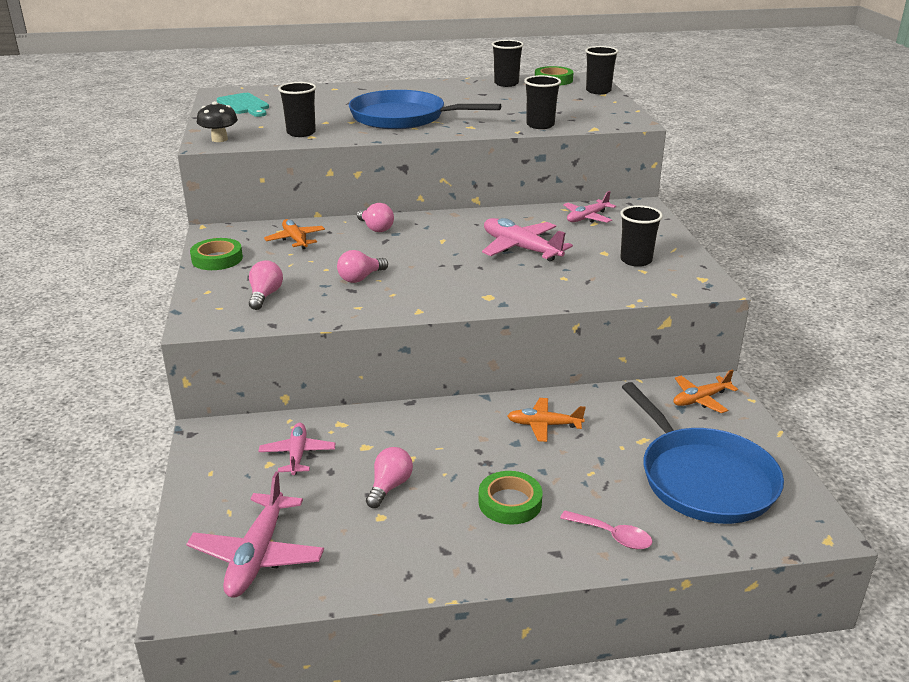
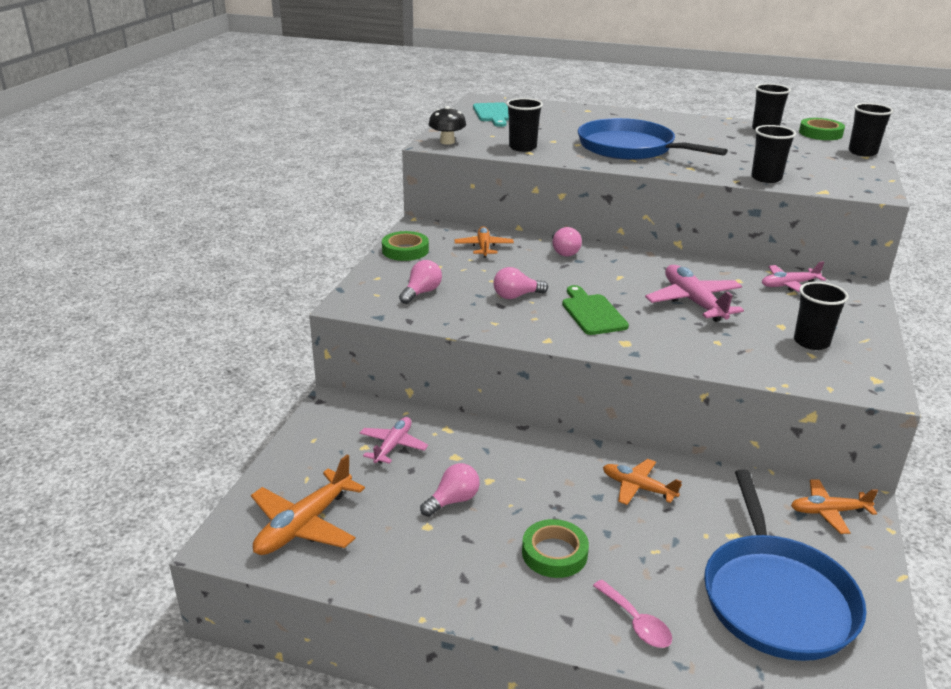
camera: 25 degrees right, 0 degrees up
pink plane [186,471,324,597] -> orange plane [251,455,365,555]
none -> green cutting board [562,285,629,335]

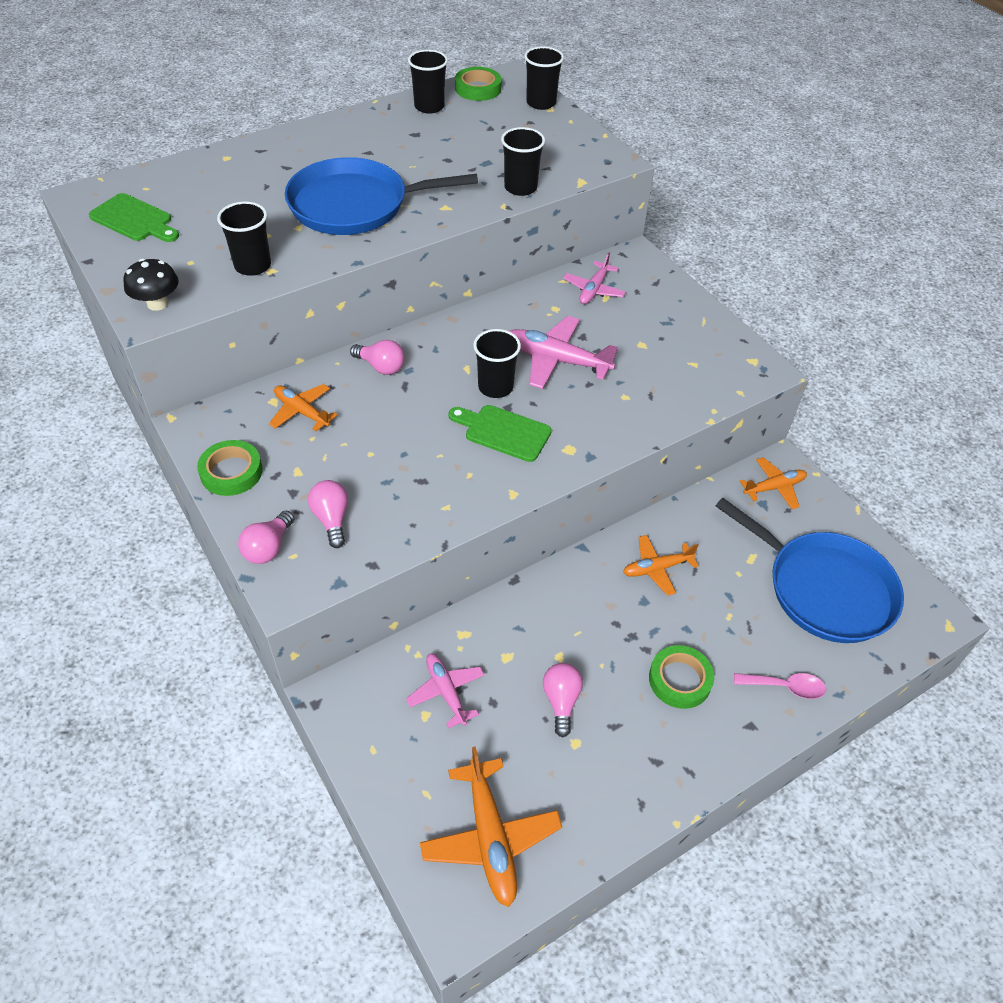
camera: 50 degrees left, 20 degrees up
turquoise cutting board [473,102,509,127] -> green cutting board [89,193,179,242]
pink light bulb [494,267,548,299] -> pink light bulb moved to [238,511,294,564]
orange plane [791,479,878,534] -> orange plane turned 150 degrees counterclockwise [740,457,807,509]
black cup [794,282,849,350] -> black cup moved to [473,329,521,398]

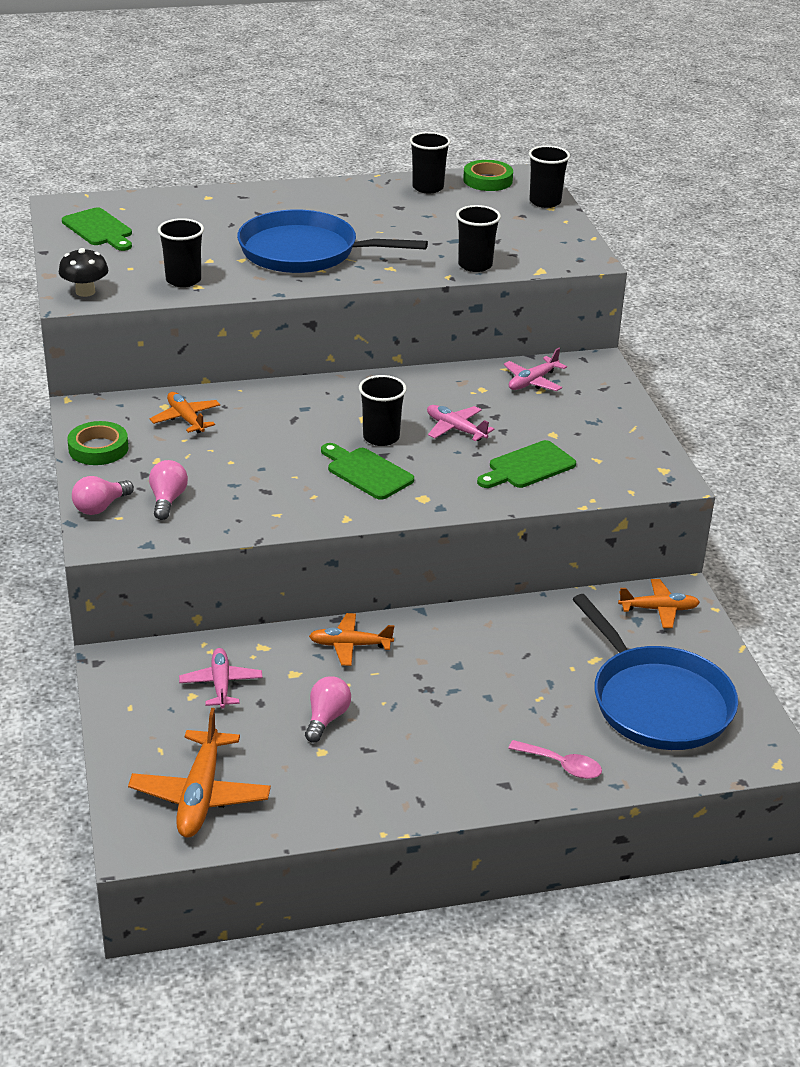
camera: 20 degrees right, 15 degrees down
pink light bulb [350,340,405,375] -> none
pink plane [509,316,618,389] -> pink plane [427,405,494,441], size x0.64
orange plane [623,535,699,596] -> orange plane moved to [309,613,394,666]
green tape [649,645,714,709] -> none
none -> green cutting board [477,440,576,488]

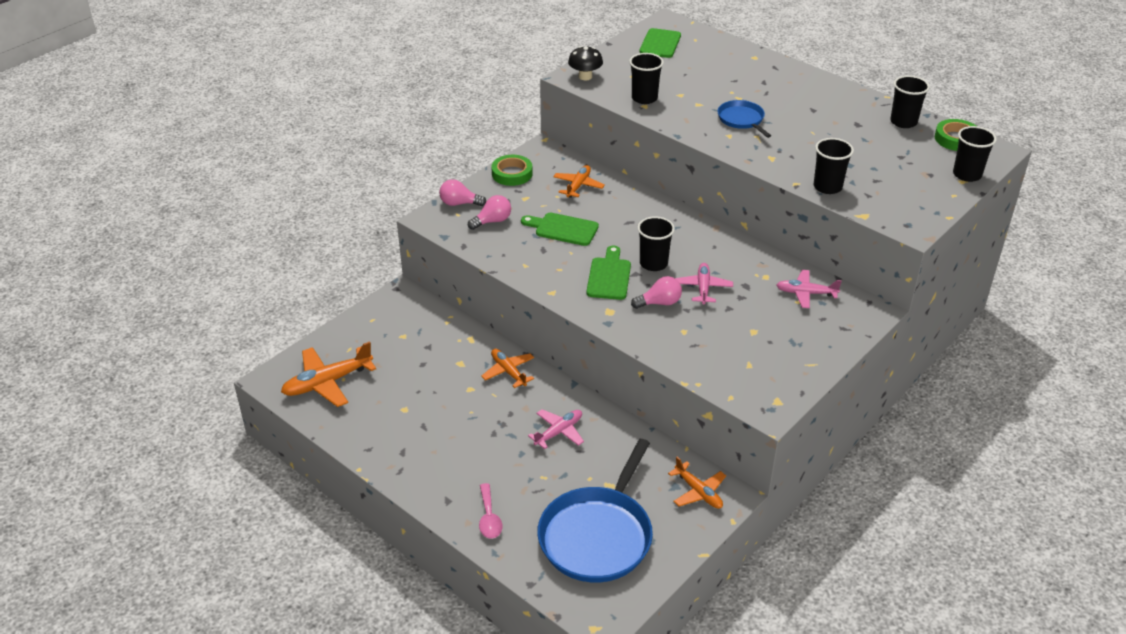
camera: 55 degrees right, 5 degrees up
pink plane [179,648,263,709] -> pink plane moved to [528,409,584,449]
blue pan [237,210,428,273] -> blue pan [718,100,771,138], size x0.51
pink light bulb [305,676,351,743] -> pink light bulb moved to [631,276,682,309]
green cutting board [477,440,576,488] -> green cutting board moved to [521,213,599,246]

